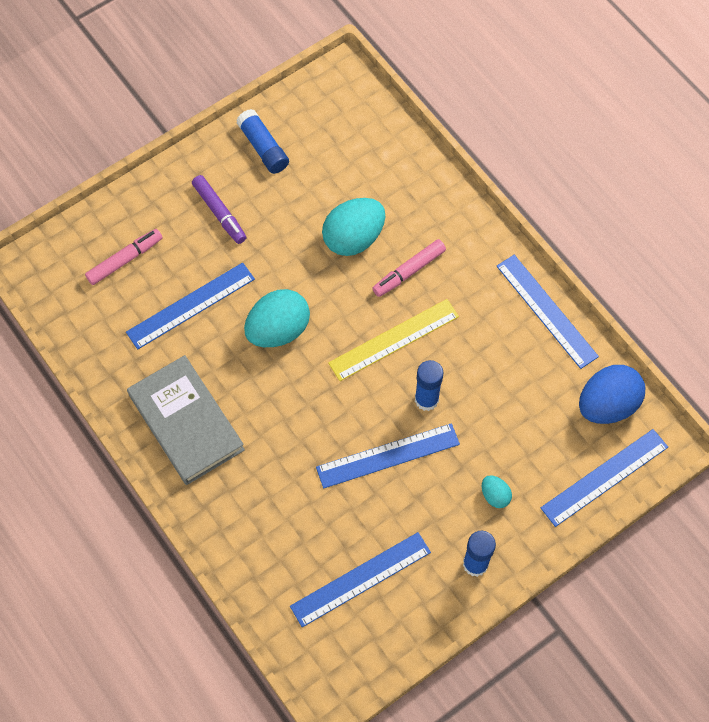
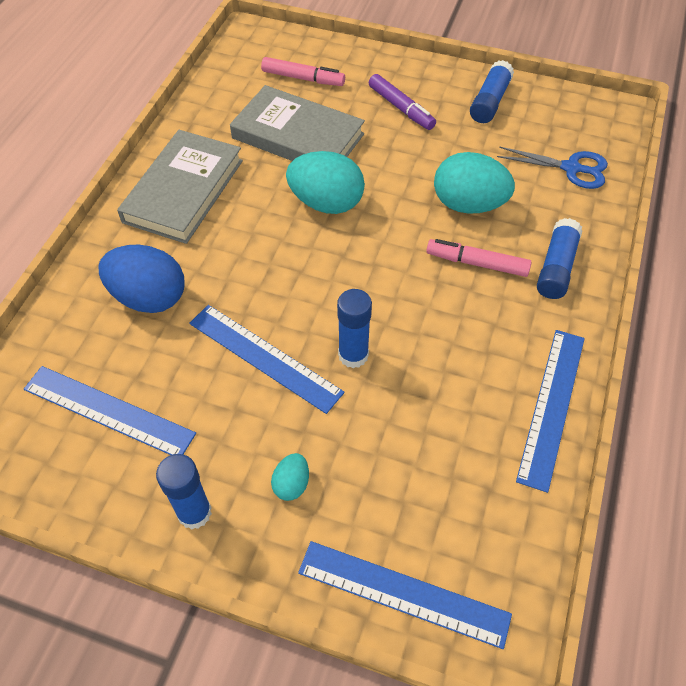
camera: 55 degrees right, 10 degrees down
blue ruler [126,262,255,350] -> grey book [230,85,365,161]
purple marker [192,175,247,244] -> purple marker turned 60 degrees counterclockwise [369,74,436,130]
yellow ruler [328,299,459,381] -> none
blue egg [579,365,645,424] -> blue egg moved to [99,245,184,313]
none -> blue scissors [497,146,608,189]
none -> blue glue stick [537,218,583,299]

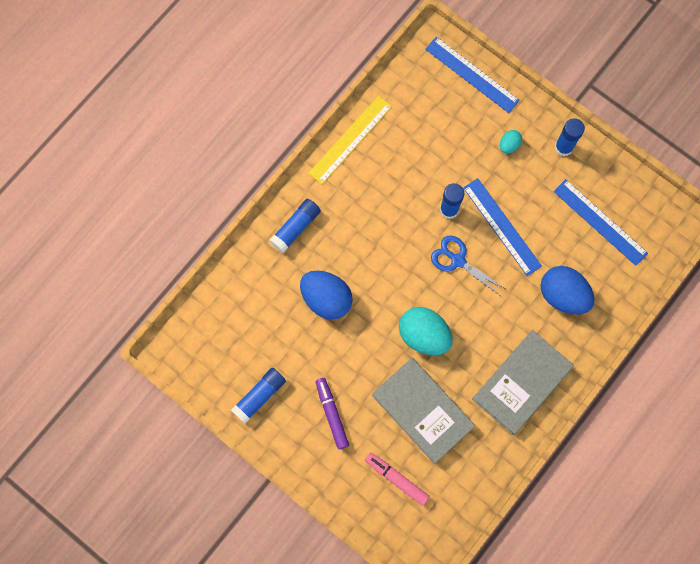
camera: 160 degrees left, 20 degrees up
pink marker [427,239,532,277] -> none
turquoise egg [434,152,515,214] -> blue egg [300,271,353,320]
blue scissors [497,146,608,189] -> blue scissors moved to [431,235,506,295]
blue ruler [516,330,585,493] -> yellow ruler [308,96,392,184]

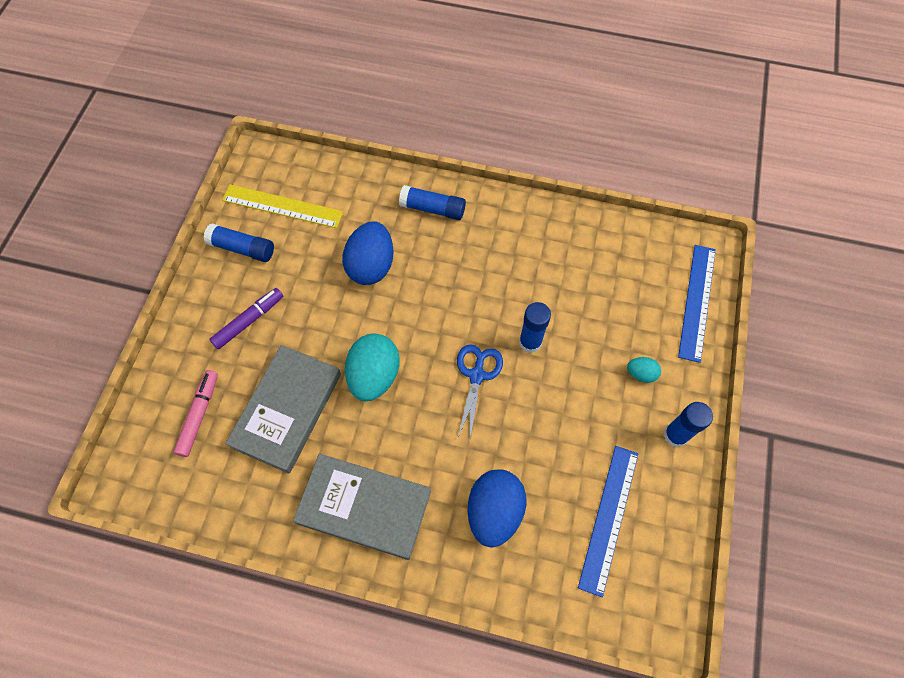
camera: 65 degrees right, 10 degrees down
yellow ruler [308,96,392,184] -> yellow ruler moved to [222,184,343,228]
blue ruler [463,178,542,276] -> none

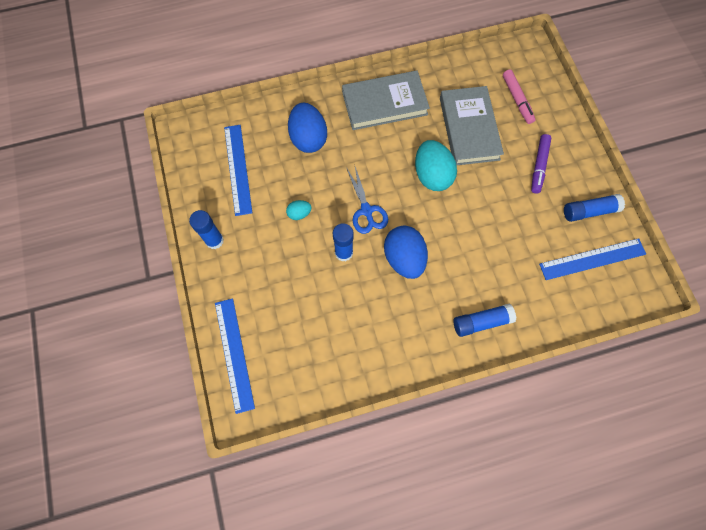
camera: 150 degrees right, 5 degrees up
yellow ruler [222,184,343,228] -> blue ruler [539,238,646,280]
blue egg [342,221,394,285] -> blue egg moved to [384,226,428,279]
turquoise egg [627,357,661,383] -> turquoise egg moved to [286,200,311,220]

